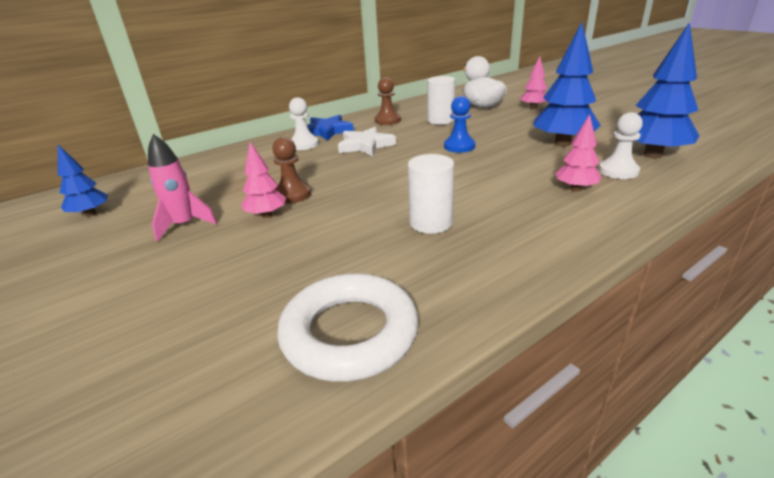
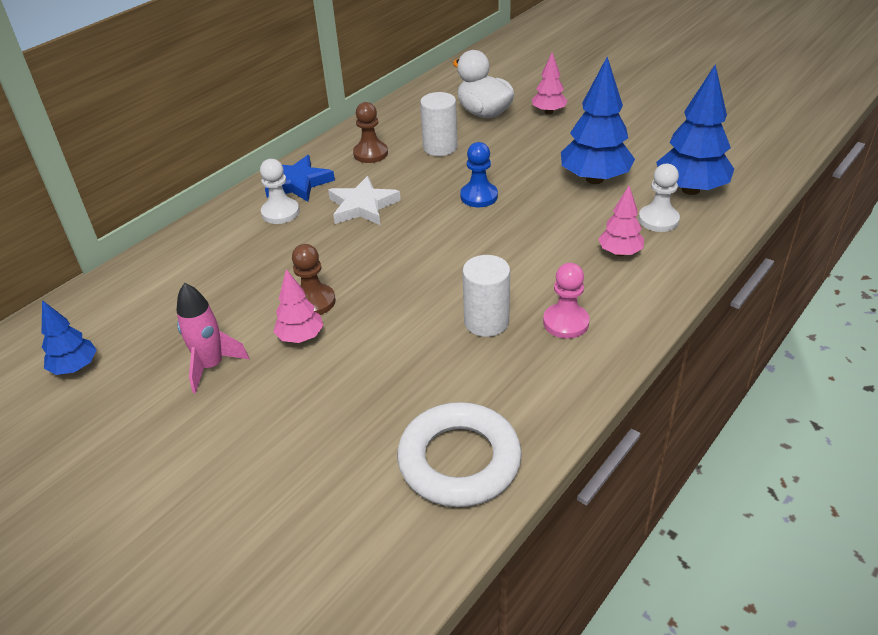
camera: 15 degrees left, 10 degrees up
none -> pink pawn [543,263,590,339]

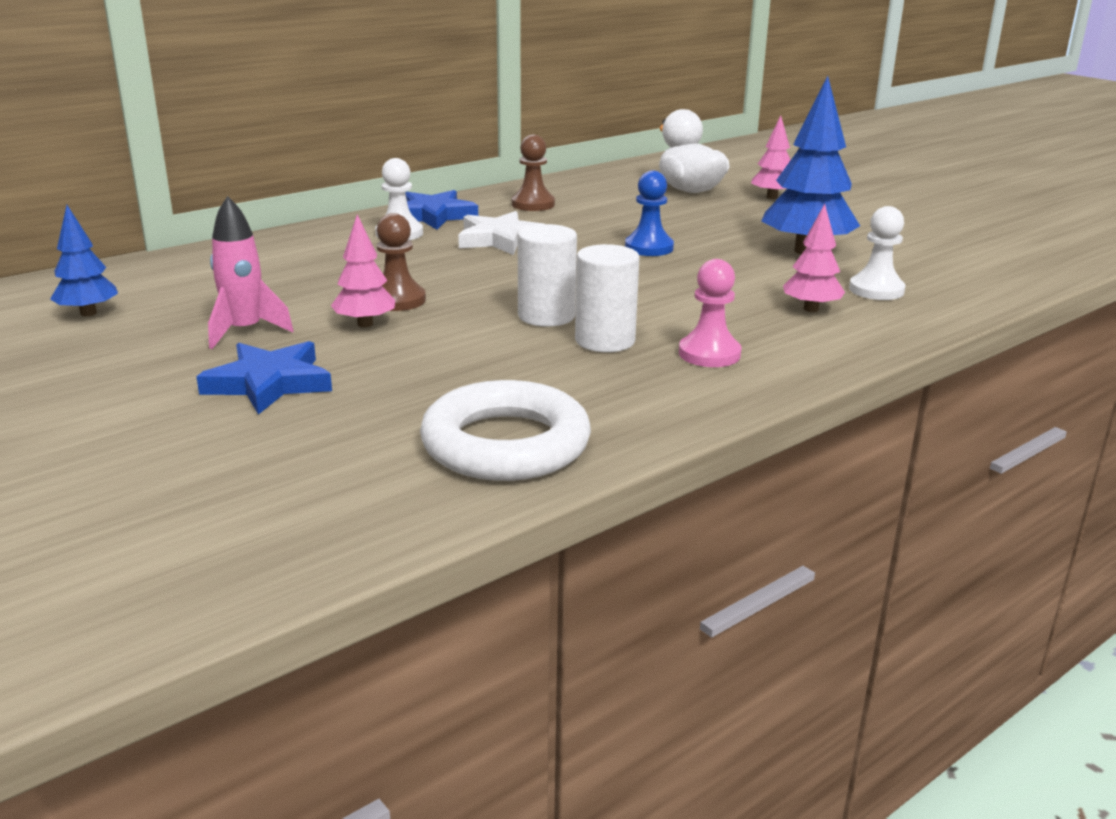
camera: 10 degrees right, 15 degrees down
white cylinder [420,92,457,156] -> white cylinder moved to [518,224,577,327]
blue tree [656,64,734,195] -> none
none -> blue star [196,341,332,415]

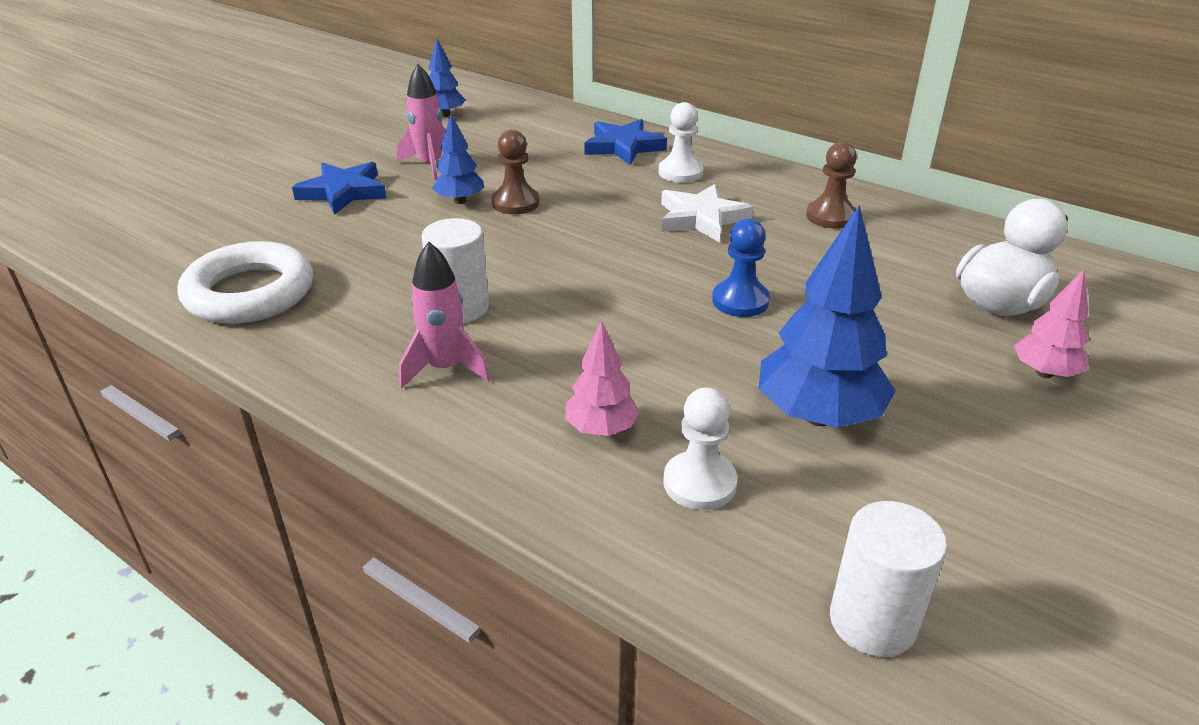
camera: 75 degrees right, 10 degrees up
pink tree [331,214,395,327] -> blue tree [432,114,484,204]
blue star [406,190,478,230] -> blue star moved to [584,119,667,165]
white cylinder [518,224,577,327] -> white cylinder moved to [830,501,947,657]
pink pawn [679,259,742,367] -> pink rocket [399,242,490,388]

